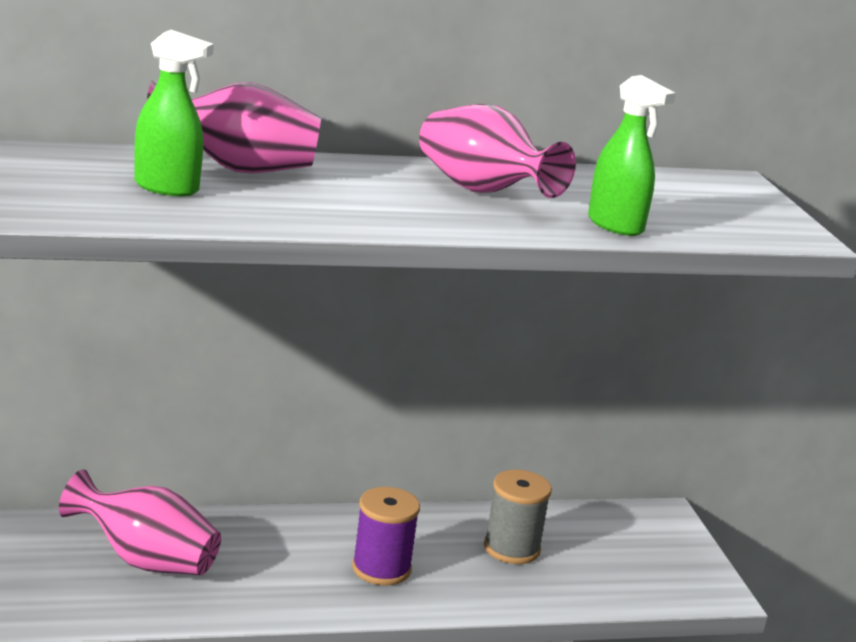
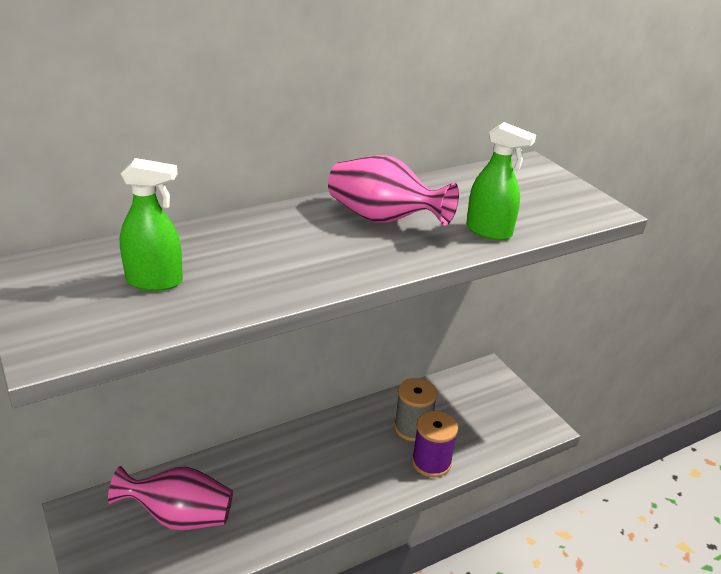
camera: 15 degrees left, 10 degrees up
pink vase [146,80,321,174] -> none
purple spool [352,487,420,586] -> purple spool moved to [412,411,458,477]

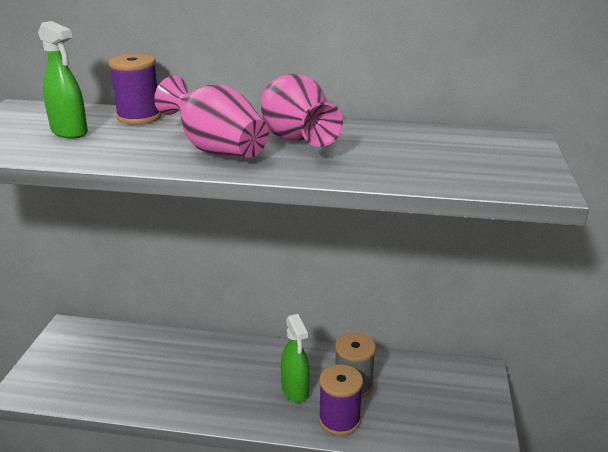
camera: 40 degrees right, 5 degrees down
pink vase [108,466,233,530] -> pink vase moved to [154,76,269,158]
green spray bottle [466,122,536,240] -> green spray bottle moved to [281,314,310,403]
none -> purple spool [108,54,162,124]

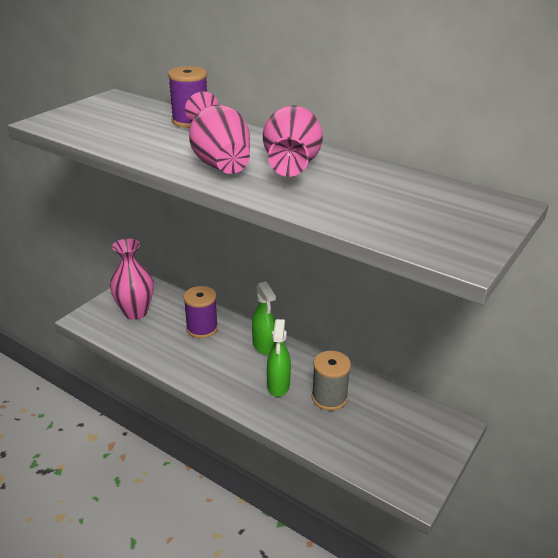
camera: 25 degrees right, 5 degrees up
green spray bottle [38,21,88,139] -> green spray bottle moved to [252,281,276,355]
purple spool [319,364,363,436] -> purple spool moved to [183,286,218,338]
none -> pink vase [110,239,154,320]

